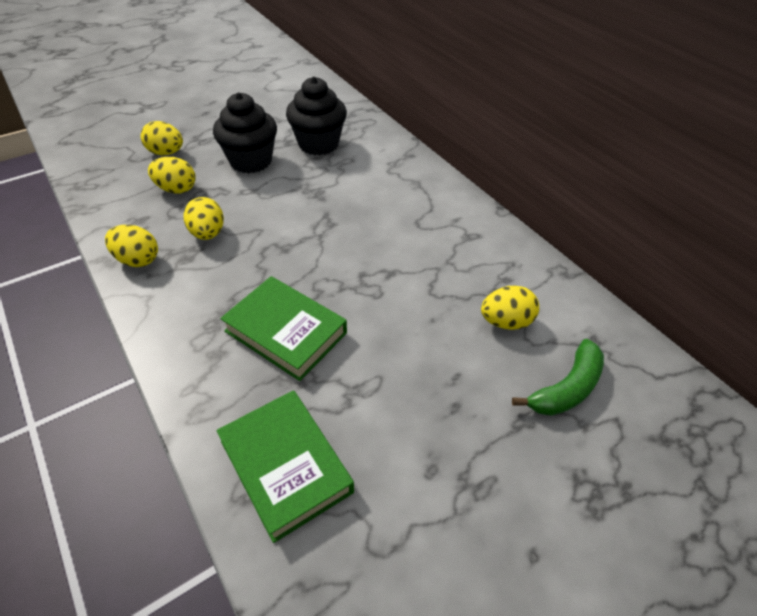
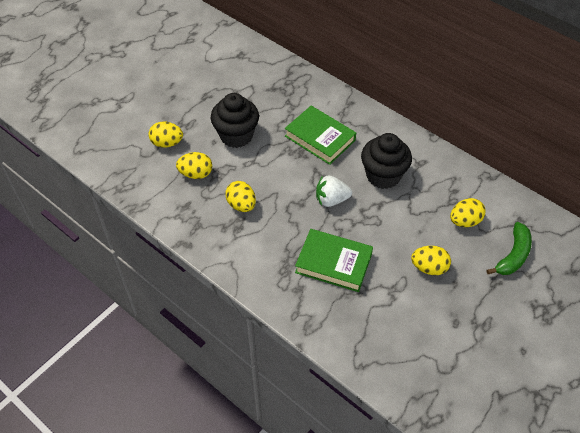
camera: 15 degrees left, 5 degrees up
yellow egg [105,225,158,267] -> yellow egg moved to [411,246,451,275]
green book [216,390,354,543] -> green book moved to [285,106,356,165]
black cupcake [286,77,347,155] -> black cupcake moved to [361,133,412,189]
none -> white strawberry [316,175,352,207]

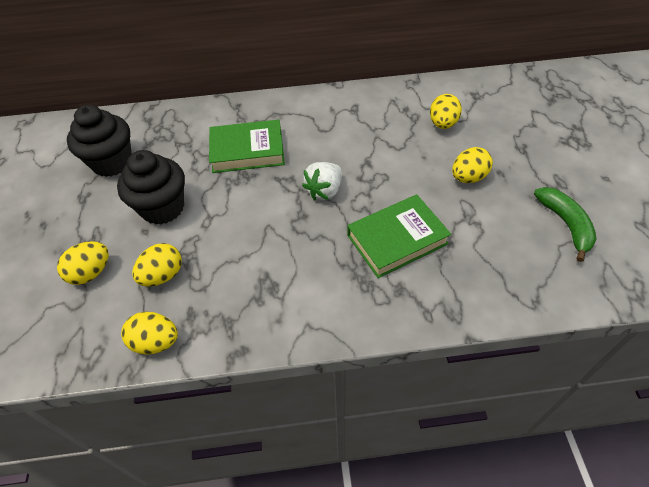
camera: 45 degrees left, 0 degrees up
yellow egg [225,181,256,212] -> yellow egg moved to [121,312,178,355]
black cupcake [361,133,412,189] -> black cupcake moved to [67,105,132,177]
green banana [487,222,532,275] -> green banana moved to [534,187,597,262]

